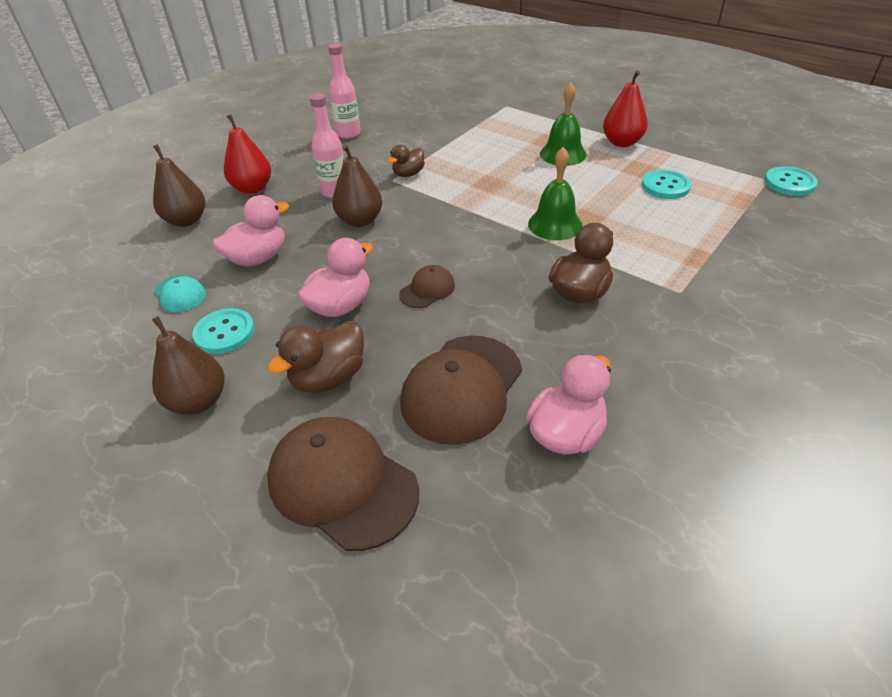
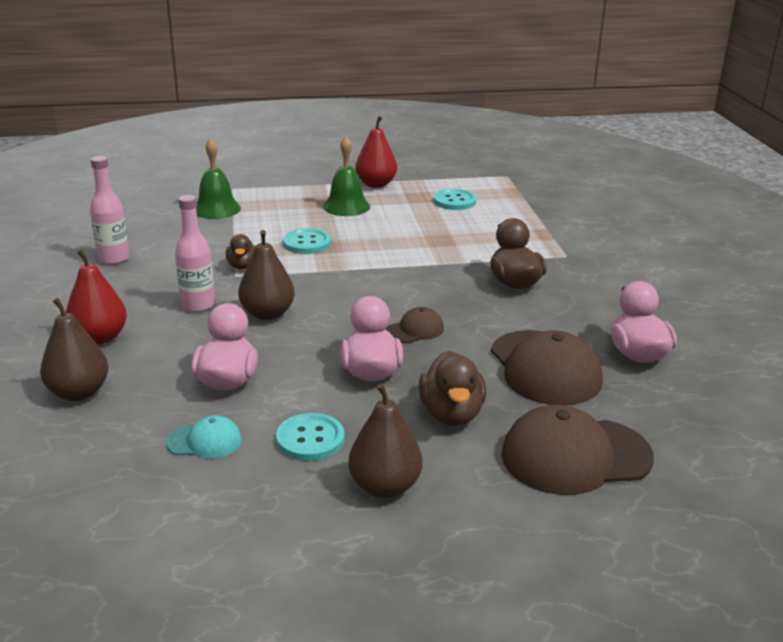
camera: 50 degrees left, 15 degrees down
brown cap [399,265,455,308] -> brown cap turned 60 degrees clockwise [386,307,444,343]
green bell [528,147,582,240] -> green bell moved to [196,138,241,219]
turquoise button [765,166,818,196] -> turquoise button moved to [283,228,331,254]

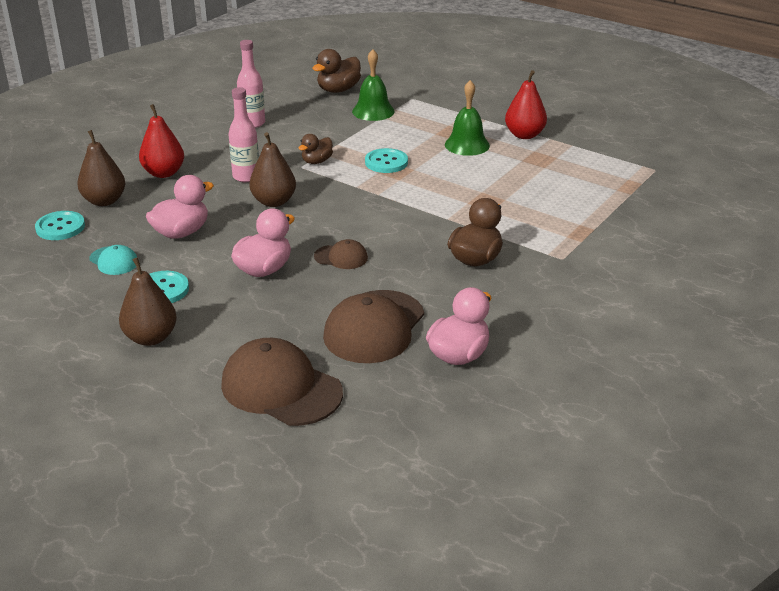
camera: 45 degrees right, 5 degrees up
brown duck [419,351,486,426] -> brown duck moved to [312,49,361,93]
turquoise button [433,189,476,210] -> turquoise button moved to [35,211,85,240]

